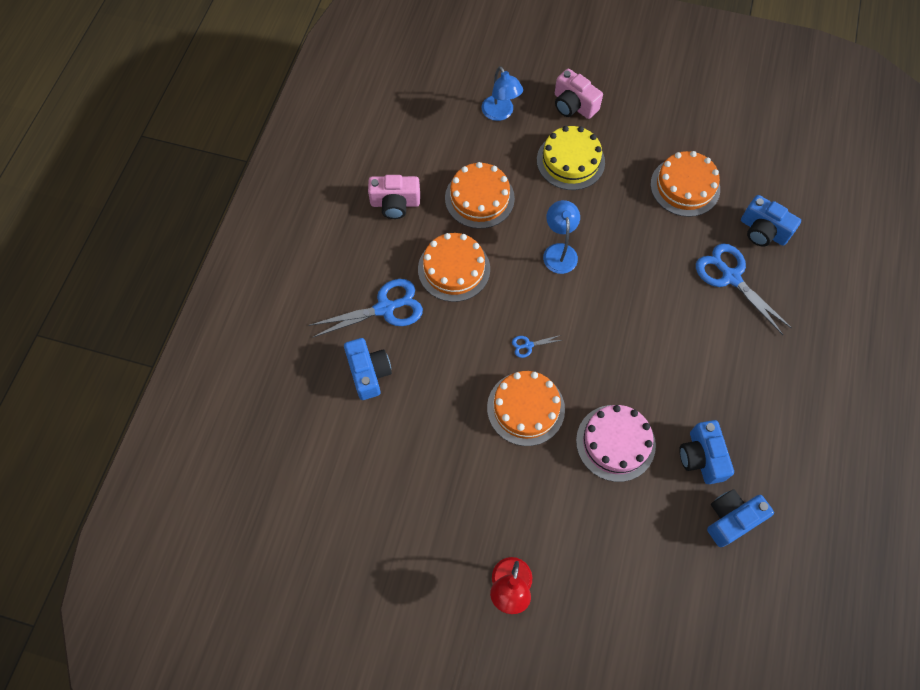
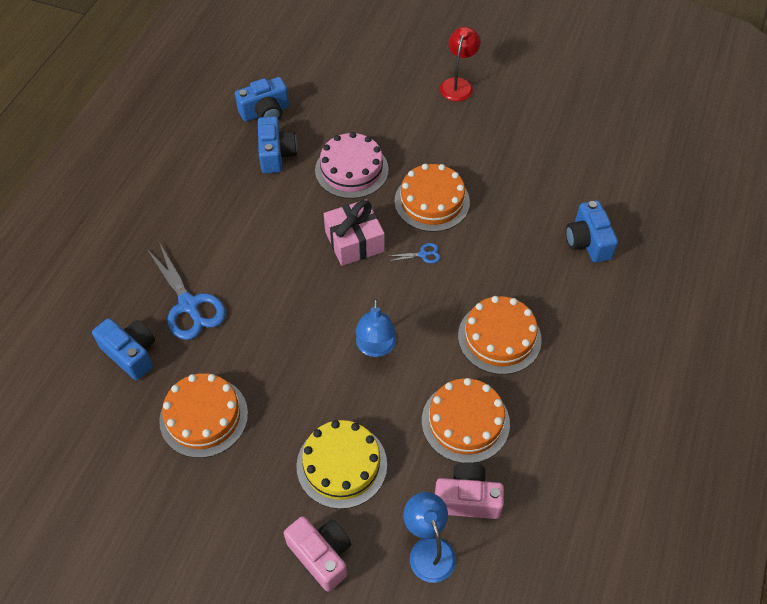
camera: 175 degrees left, 10 degrees down
blue scissors [308,279,423,338] -> none
pink camera [368,175,420,219] -> pink camera moved to [435,462,504,519]
none -> pink gift [324,199,385,266]

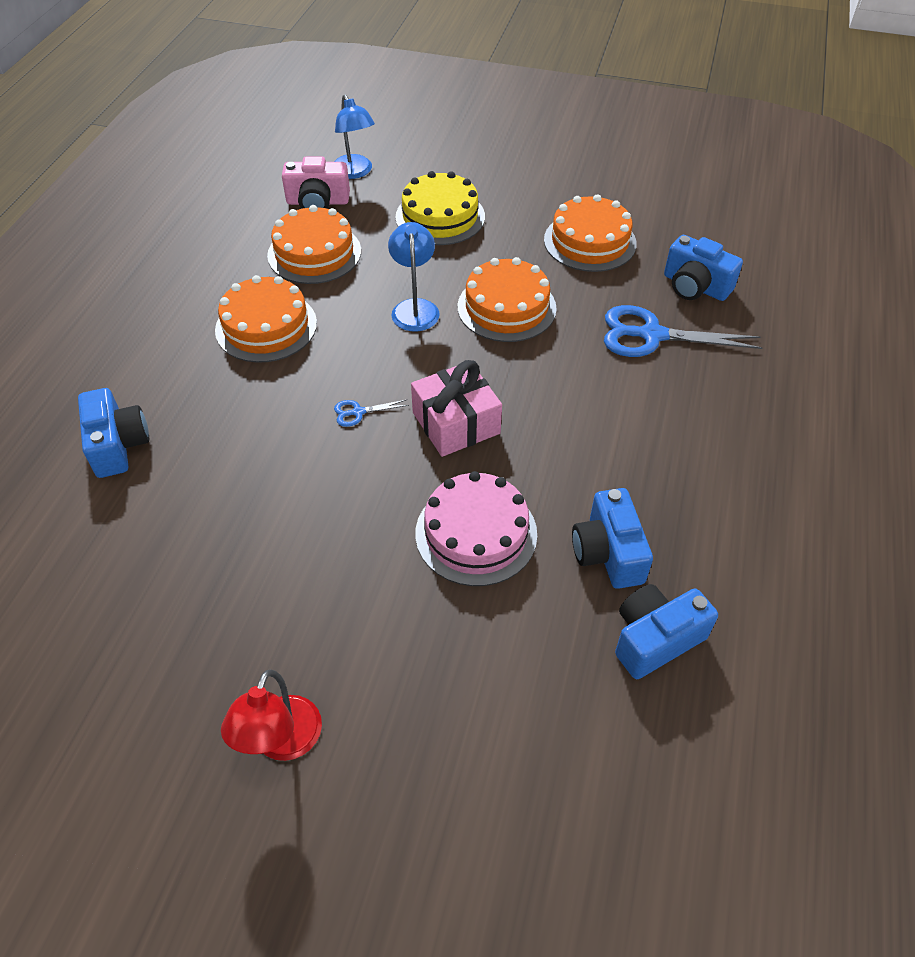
camera: 175 degrees right, 5 degrees down
blue scissors [147,242,226,340] -> blue scissors turned 45 degrees counterclockwise [604,305,762,357]
pink camera [284,516,351,591] -> none
orange cake [394,163,470,232] -> orange cake moved to [458,257,557,342]

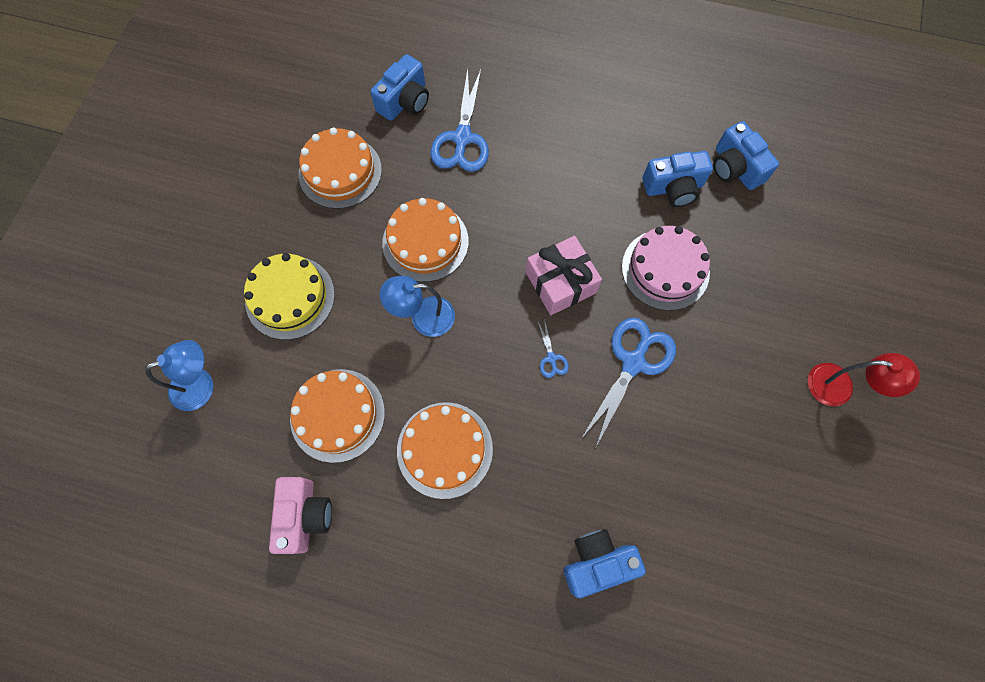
camera: 90 degrees left, 20 degrees up
pink camera [282,156,350,209] -> pink camera moved to [269,477,332,554]
none -> blue scissors [581,318,676,448]

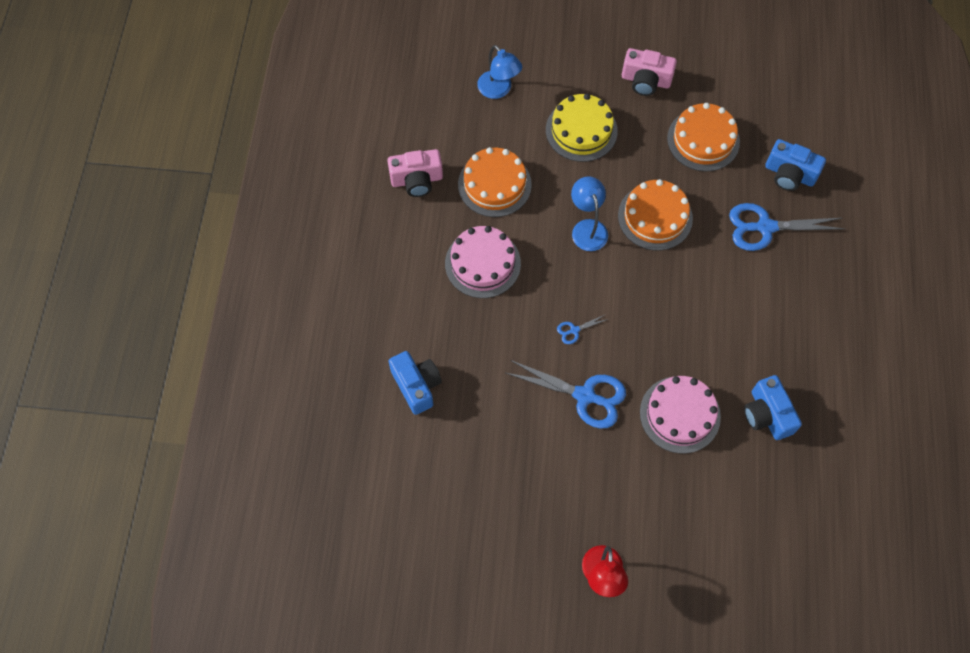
camera: 80 degrees right, 5 degrees down
orange cake [397,402,493,499] -> pink cake [445,226,521,298]
pink gift [526,236,602,315] -> none
blue camera [713,121,779,190] -> none
none -> pink camera [622,48,677,96]

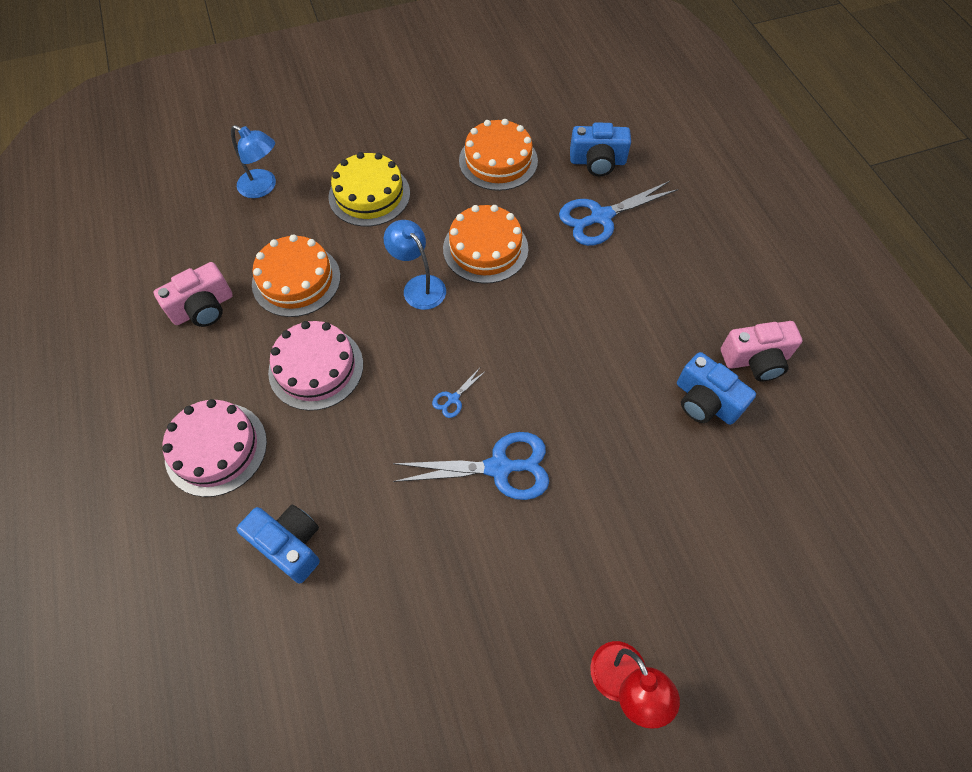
camera: 25 degrees left, 5 degrees down
pink camera [622,48,677,96] -> pink camera moved to [721,321,803,382]
pink cake [640,376,721,454] -> pink cake moved to [162,399,267,497]

